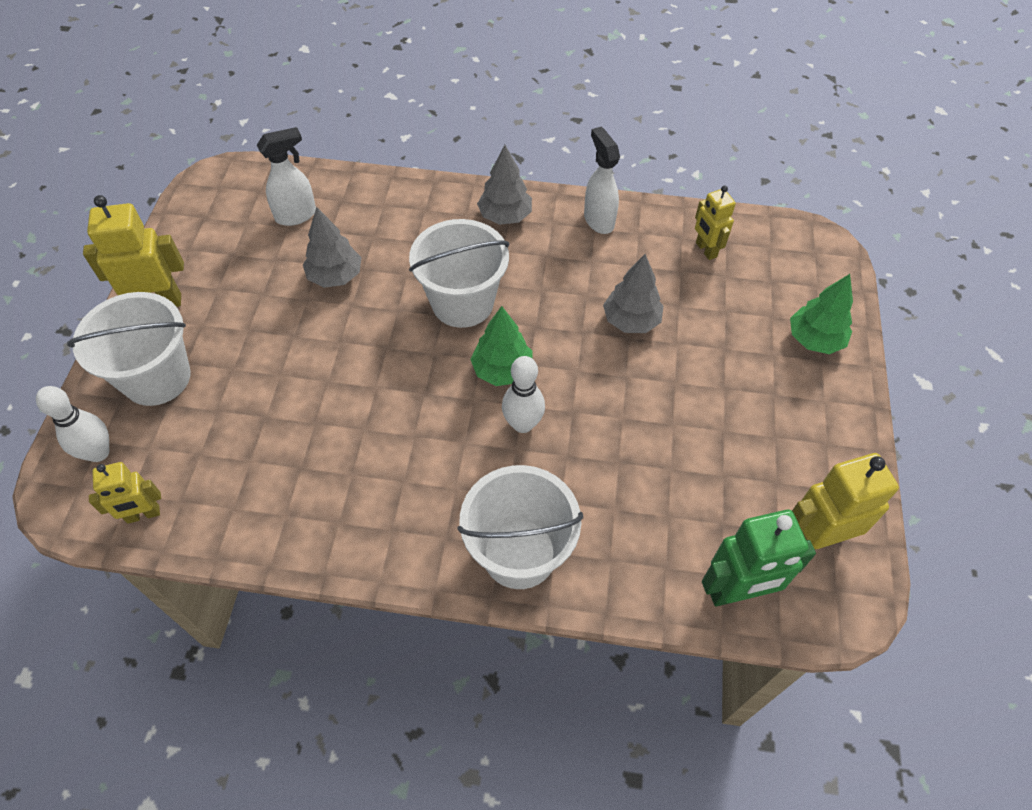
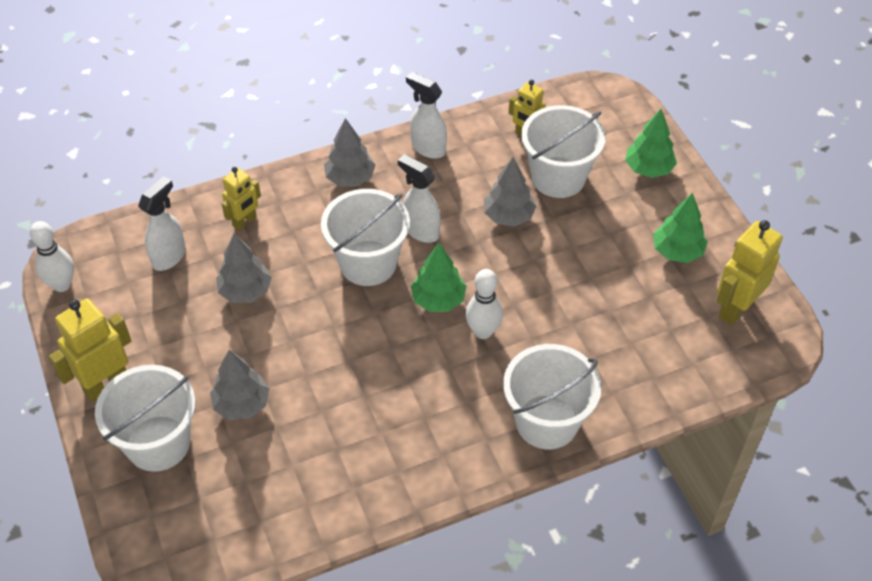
camera: 30 degrees left, 5 degrees down
white bowling pin [36,386,109,462] -> white bowling pin moved to [30,221,74,292]
yellow robot [89,462,161,524] -> yellow robot moved to [222,167,261,231]
green robot [702,510,816,606] -> none
none -> grey tree [210,350,270,420]
none -> white spray bottle [398,154,440,243]
none -> white bucket [521,105,606,198]
none -> green tree [653,193,708,263]

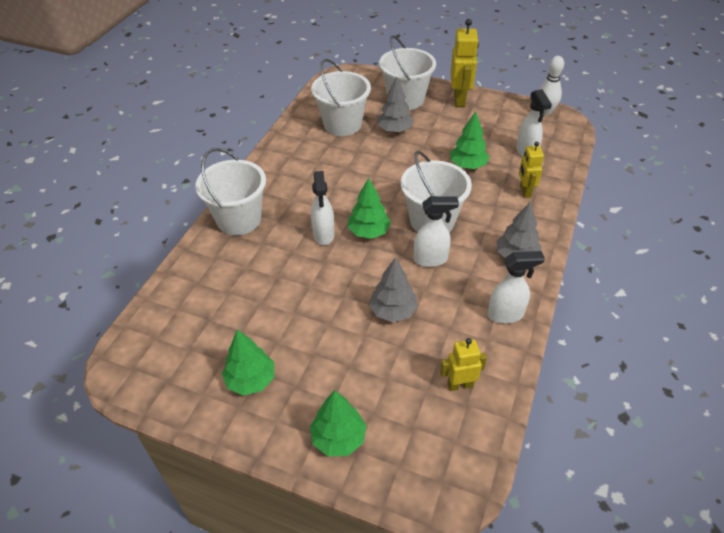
camera: 135 degrees right, 5 degrees down
grey tree [216,234,272,303] -> green tree [450,111,489,169]
white bowling pin [466,269,503,339] -> white spray bottle [311,171,335,245]
white bucket [521,105,606,198] -> white bucket moved to [311,59,371,136]
yellow robot [717,220,783,325] -> none

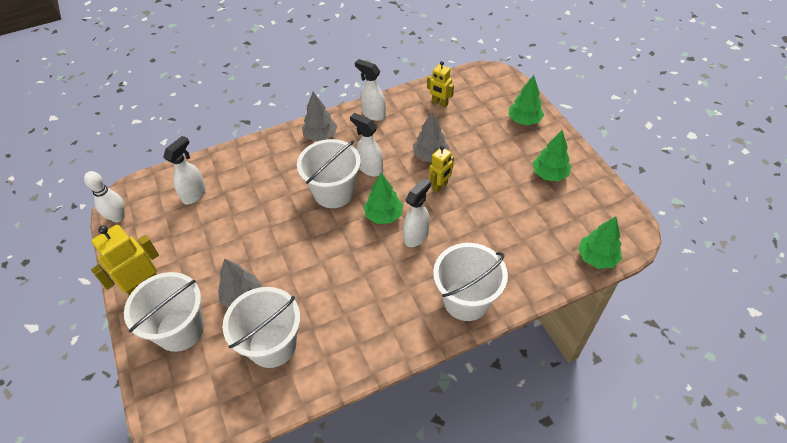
camera: 135 degrees left, 5 degrees up
green tree [450,111,489,169] -> green tree moved to [578,216,622,269]
yellow robot [519,142,544,198] -> yellow robot moved to [429,146,454,193]

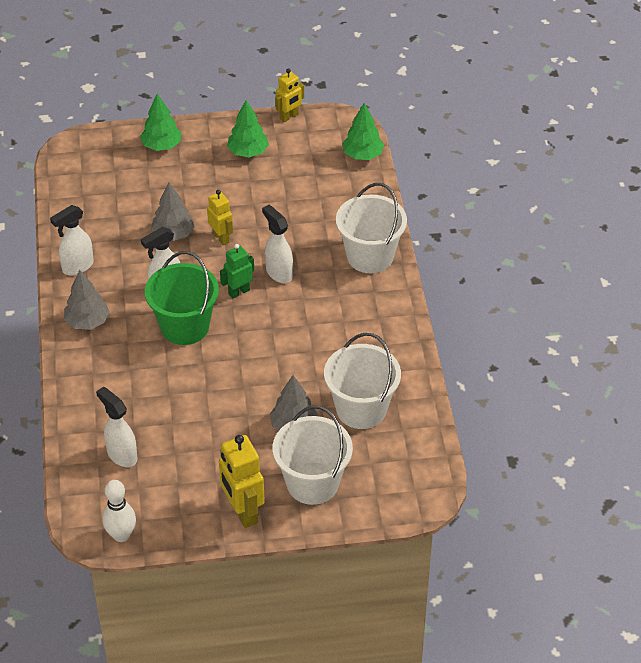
camera: 75 degrees left, 5 degrees down
white bucket [297,139,361,208] -> green bucket [145,251,219,345]
green tree [364,173,403,224] -> green robot [220,244,254,299]
yellow robot [427,61,454,107] -> yellow robot moved to [275,68,304,123]

